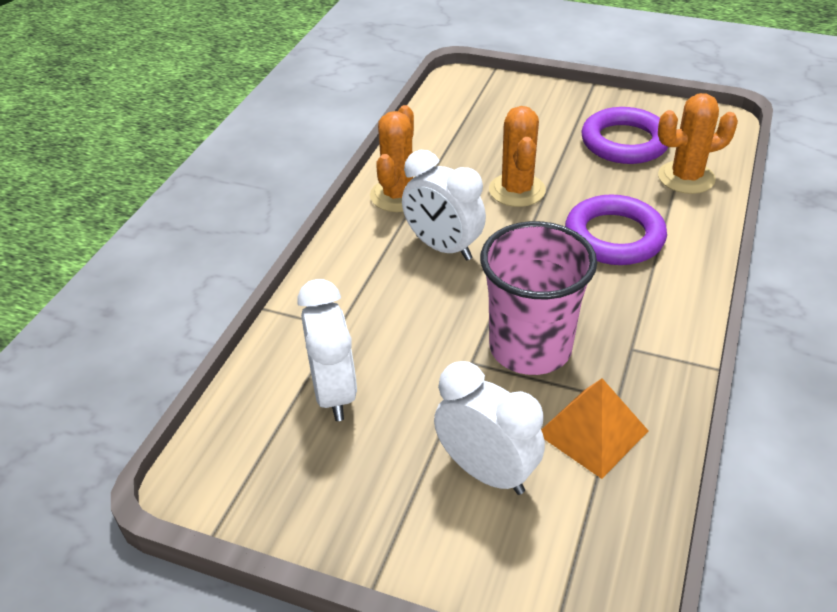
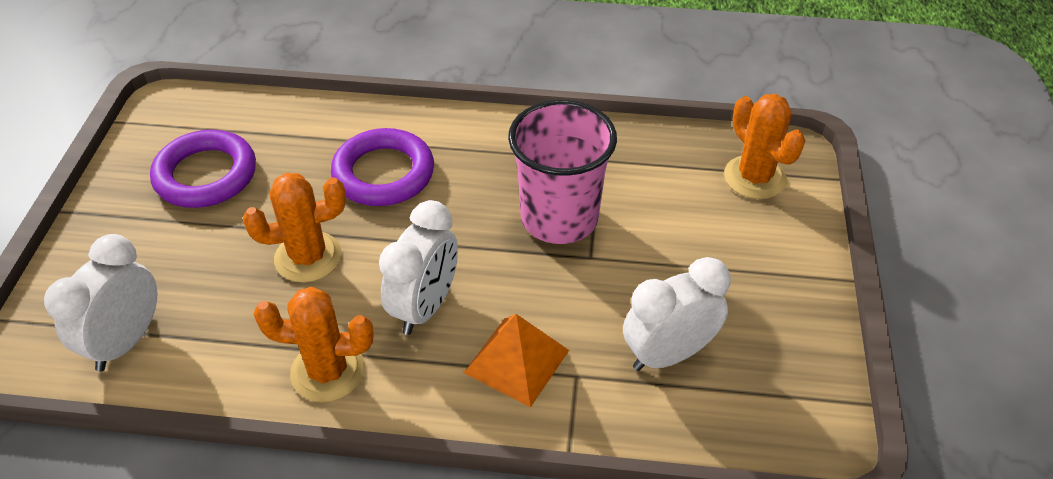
camera: 105 degrees left, 5 degrees up
white clock [434,361,545,495] -> white clock moved to [44,234,158,371]
orange pyramid [541,378,648,479] -> orange pyramid moved to [464,314,569,407]
orange cactus [658,93,738,194] -> orange cactus moved to [724,94,805,199]

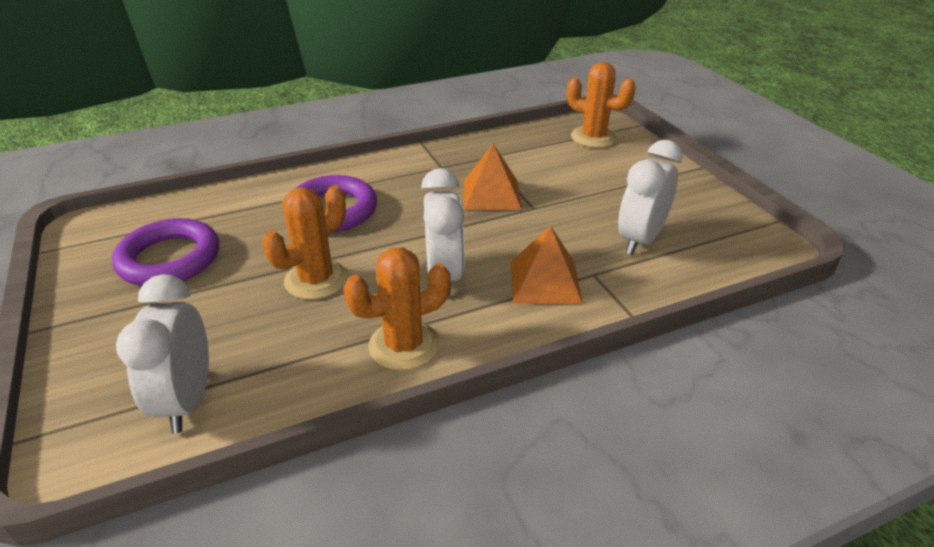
camera: 30 degrees left, 10 degrees down
pink cup [508,100,617,244] -> orange pyramid [464,144,522,210]

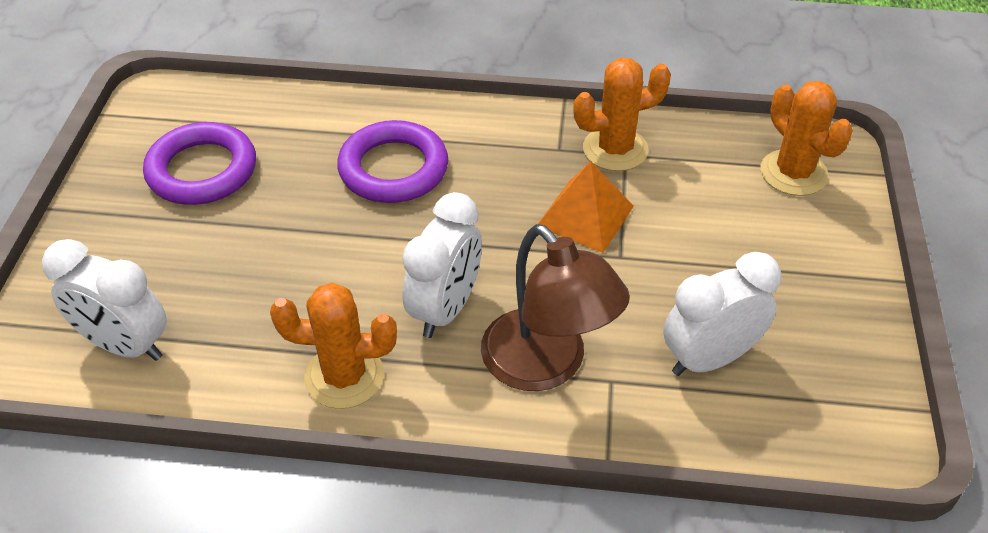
camera: 30 degrees right, 10 degrees up
white clock [116,274,209,433] -> white clock turned 90 degrees counterclockwise [42,239,167,361]
orange cactus [263,186,348,300] -> orange cactus moved to [573,58,671,171]
orange pyramid [511,226,583,304] -> brown lamp [481,224,630,391]

